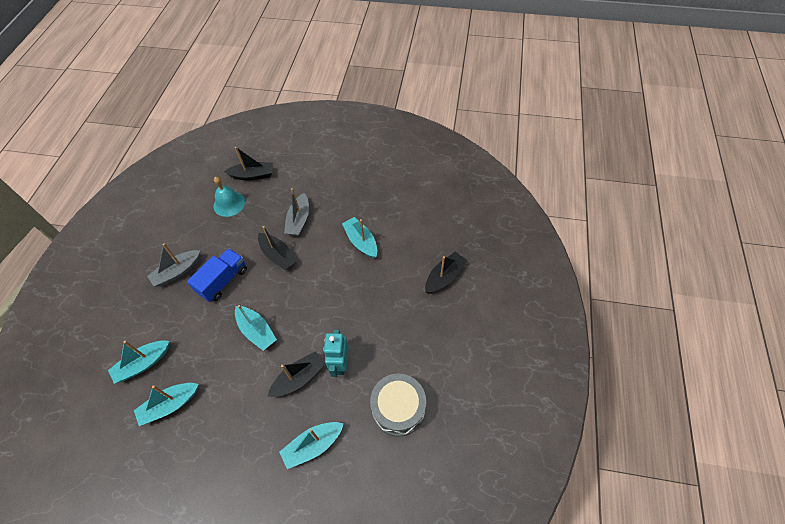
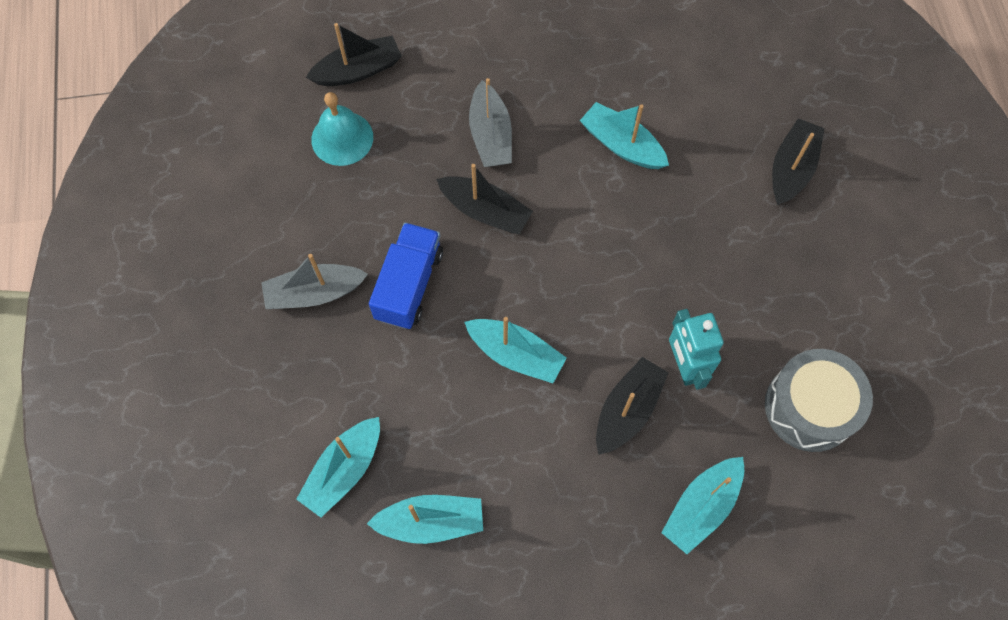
camera: 20 degrees left, 10 degrees up
turquoise boat [134,383,199,426] -> turquoise boat turned 135 degrees counterclockwise [367,495,483,544]
grey boat [147,244,200,287] -> grey boat turned 45 degrees clockwise [261,254,368,309]

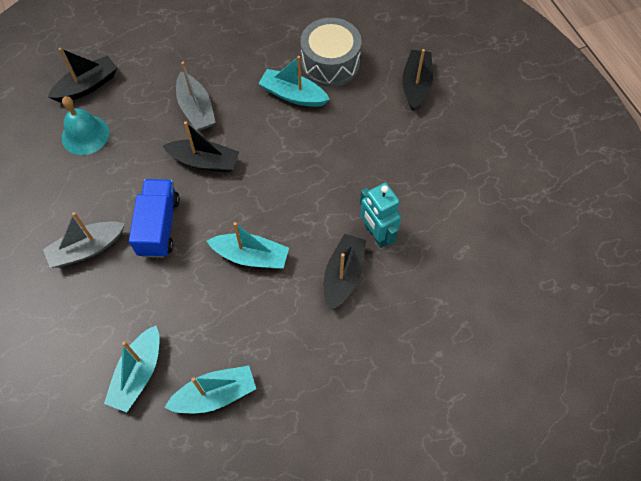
camera: 15 degrees left, 5 degrees down
turquoise boat [661,457,744,554] -> none
grey drum [765,349,873,452] -> grey drum moved to [300,18,362,87]

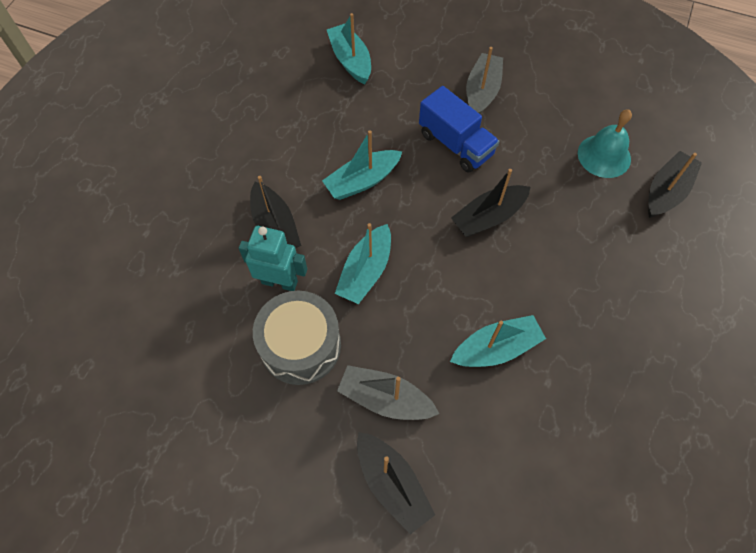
camera: 135 degrees right, 0 degrees up
black boat [48,48,117,102] -> black boat turned 150 degrees counterclockwise [648,151,702,218]
turquoise boat [164,366,256,413] -> turquoise boat moved to [335,223,391,304]
grey boat [176,62,216,131] -> grey boat moved to [337,365,439,420]
grey drum [300,18,362,87] -> grey drum moved to [253,291,341,385]

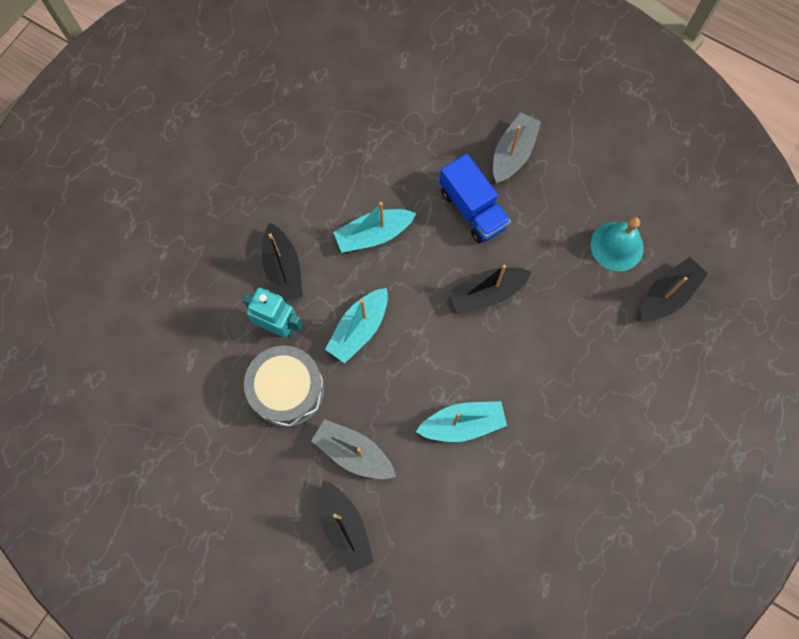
camera: 10 degrees right, 10 degrees up
turquoise boat [327,13,371,84] -> none

